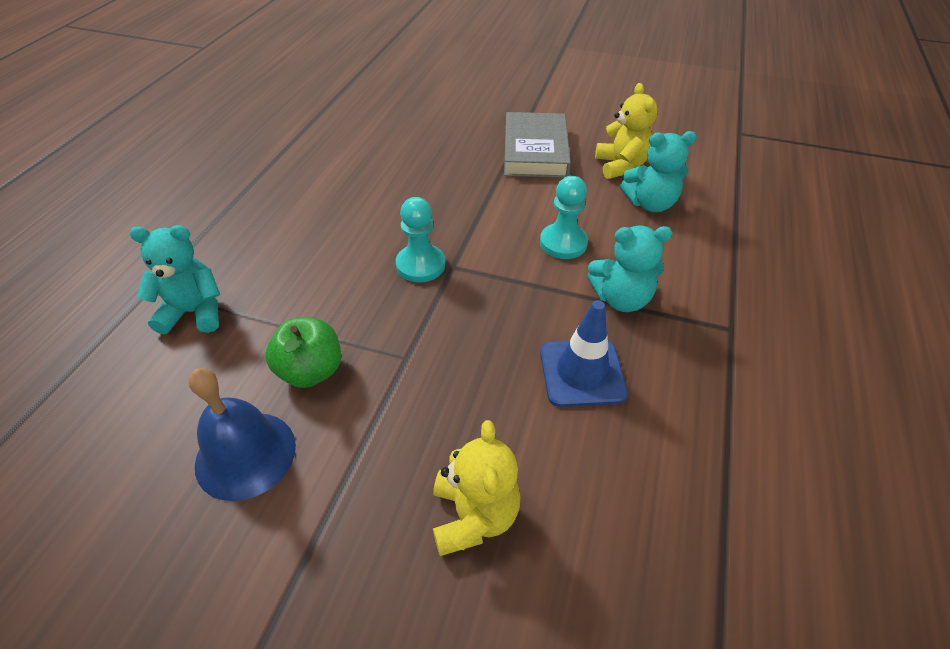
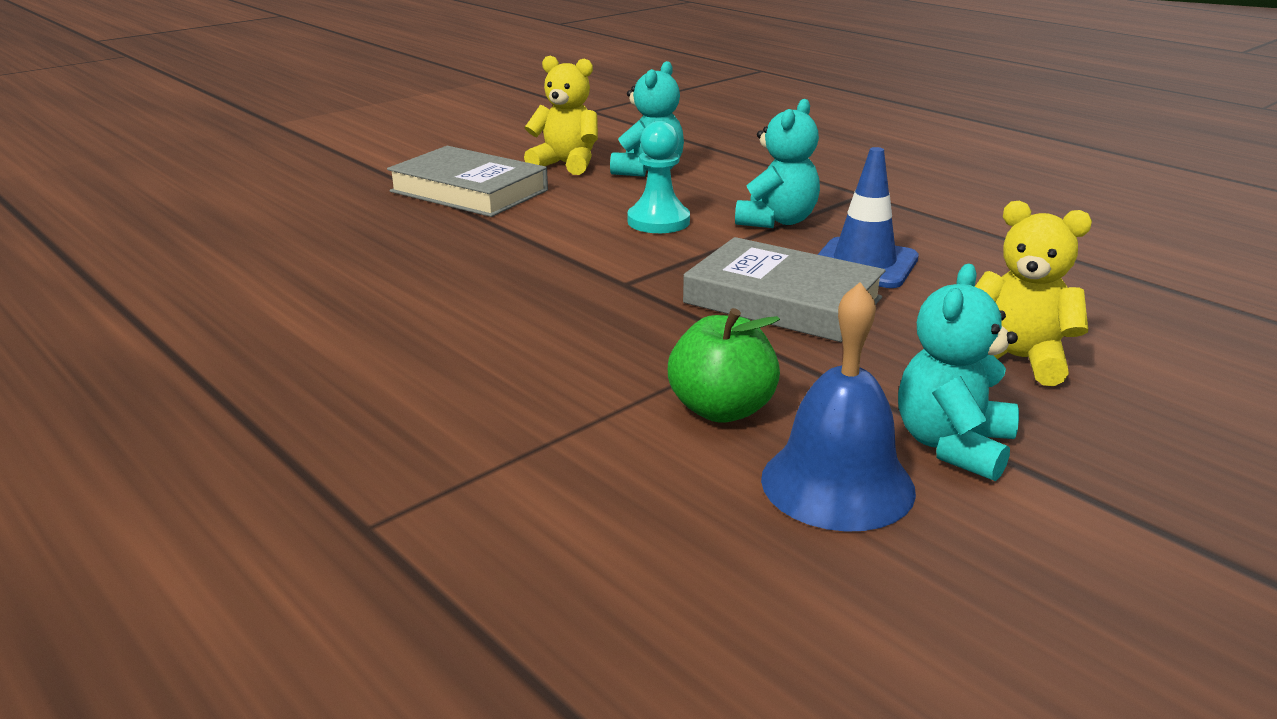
camera: 60 degrees left, 20 degrees down
turquoise teddy bear [130,225,220,335] -> turquoise teddy bear moved to [898,264,1019,481]
turquoise pawn [396,197,445,283] -> none
none -> grey book [683,237,886,342]

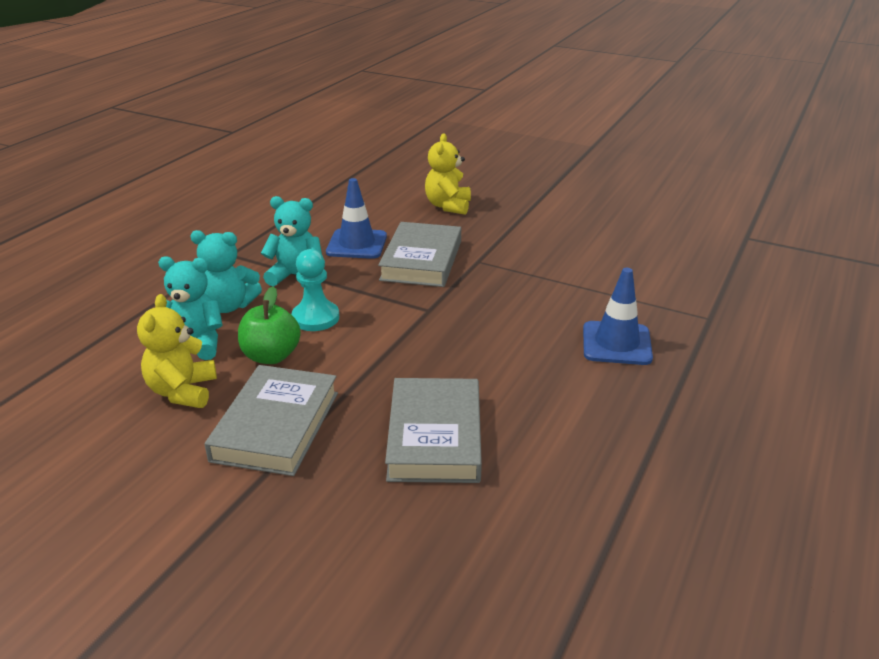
camera: 110 degrees left, 5 degrees up
green apple [668,308,780,423] -> green apple moved to [238,286,301,364]
blue bell [761,282,916,532] -> none
turquoise teddy bear [898,264,1019,481] -> turquoise teddy bear moved to [190,230,262,313]
none -> grey book [385,378,482,483]
none -> blue traffic cone [583,268,653,365]

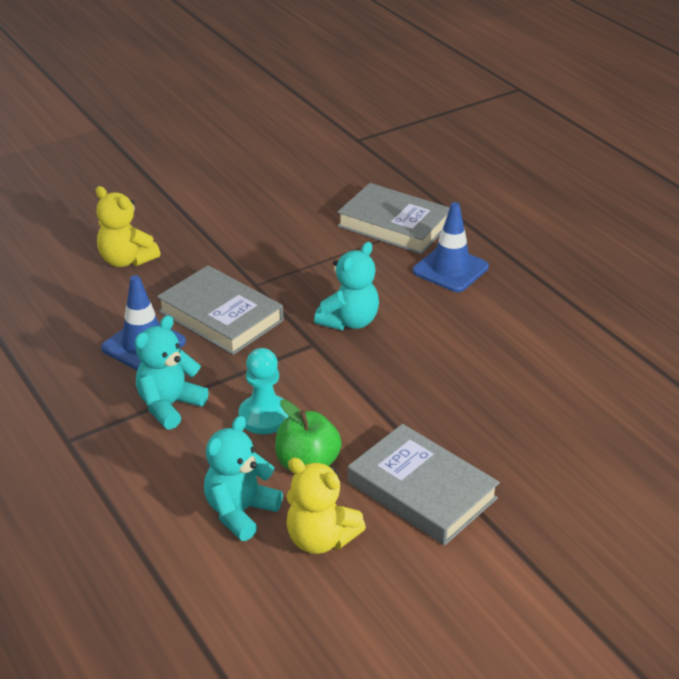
camera: 60 degrees left, 5 degrees up
turquoise teddy bear [190,230,262,313] -> turquoise teddy bear moved to [314,242,379,330]
grey book [385,378,482,483] -> grey book moved to [337,183,450,254]

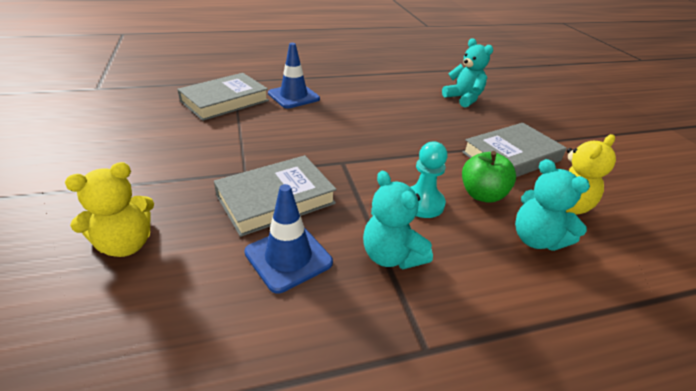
camera: 75 degrees left, 0 degrees up
turquoise teddy bear [314,242,379,330] -> turquoise teddy bear moved to [442,38,493,107]

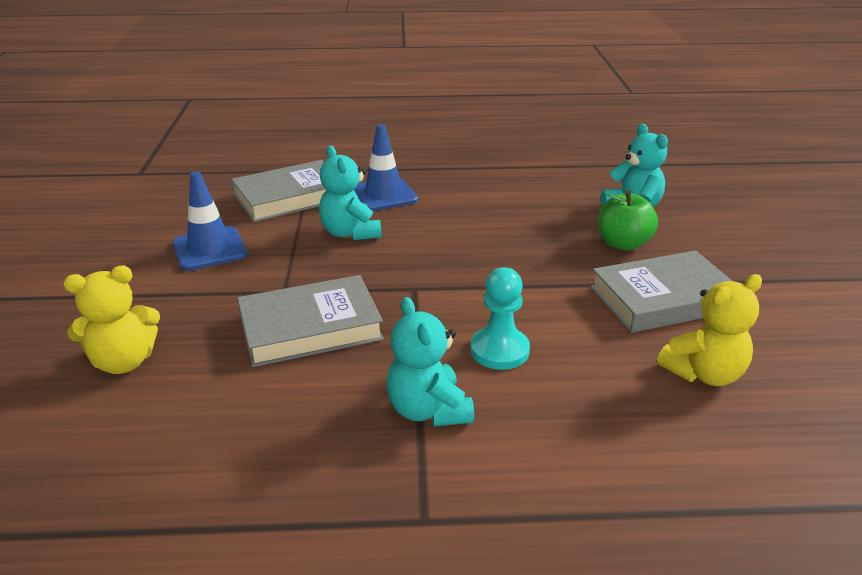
camera: 15 degrees right, 5 degrees down
blue traffic cone [244,184,333,294] -> blue traffic cone moved to [173,171,247,271]
green apple [462,151,516,203] -> green apple moved to [598,190,658,251]
turquoise teddy bear [515,159,590,251] -> turquoise teddy bear moved to [319,146,382,240]

